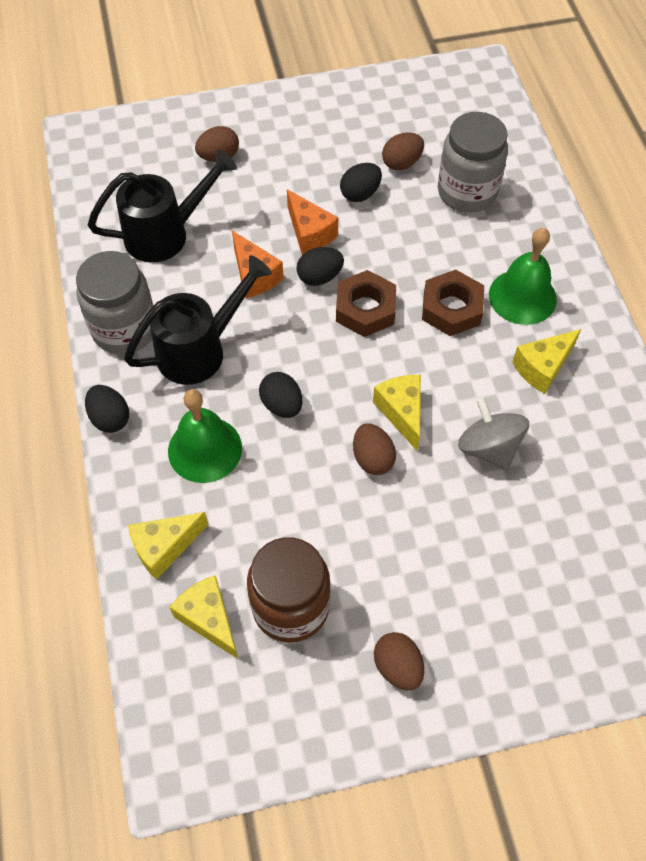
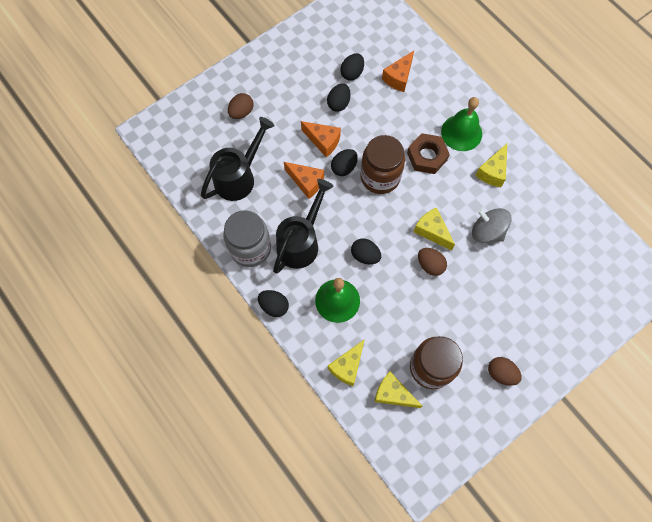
camera: 25 degrees left, 10 degrees up
brown nut [336,270,396,337] -> brown jar [360,135,405,194]
brown egg [382,132,424,170] -> black egg [340,53,364,81]
grey jar [438,112,508,213] -> orange cheese [382,51,414,92]

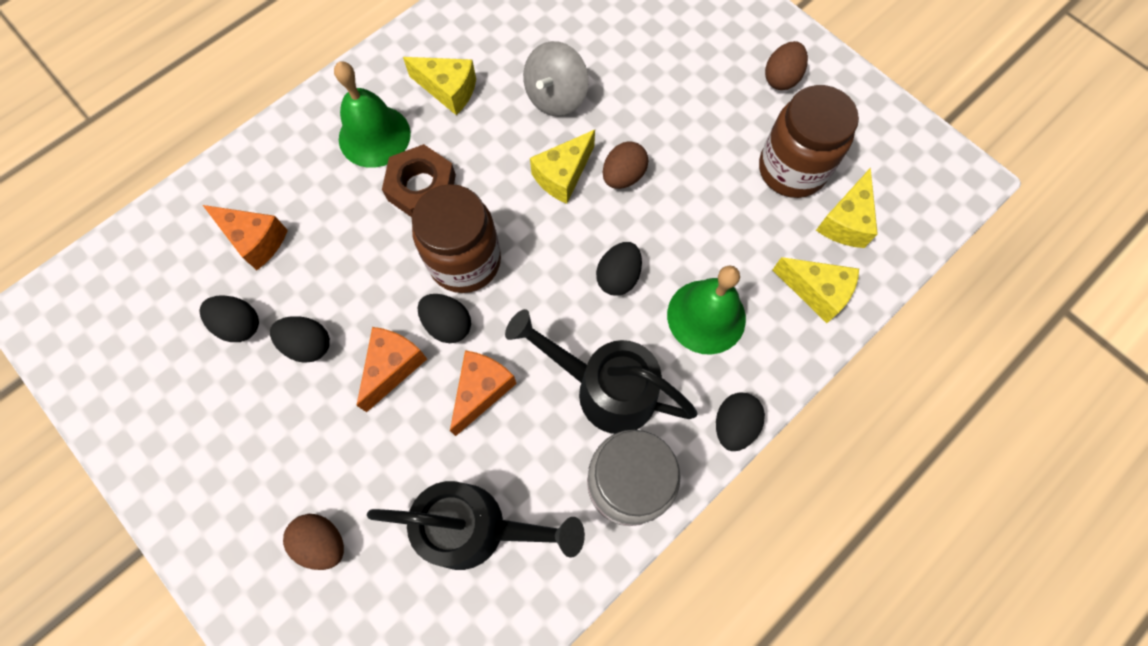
camera: 95 degrees left, 0 degrees up
black watering can [201,117,274,201] -> black watering can turned 150 degrees clockwise [367,481,585,570]

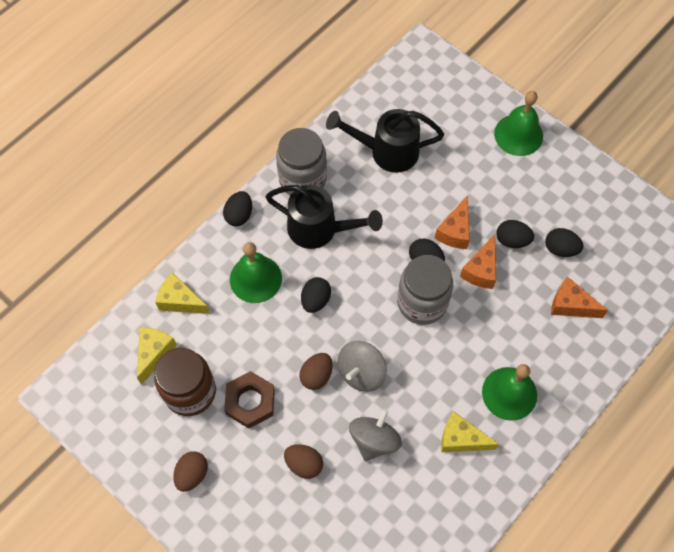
camera: 175 degrees right, 5 degrees down
brown egg [283,514,344,570] -> brown egg moved to [284,444,323,479]
brown nut [382,144,456,217] -> brown nut moved to [224,371,275,429]
brown jar [412,184,501,293] -> grey jar [397,255,453,325]
orange cheese [450,350,517,436] -> orange cheese moved to [460,235,496,289]
yellow cheese [530,130,595,204] -> grey spinning top [338,341,387,392]
none -> green bell [494,91,543,156]

